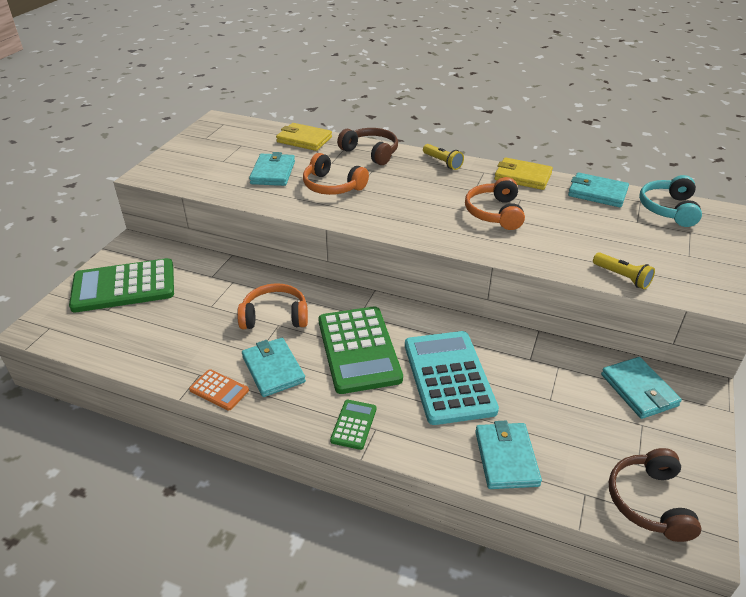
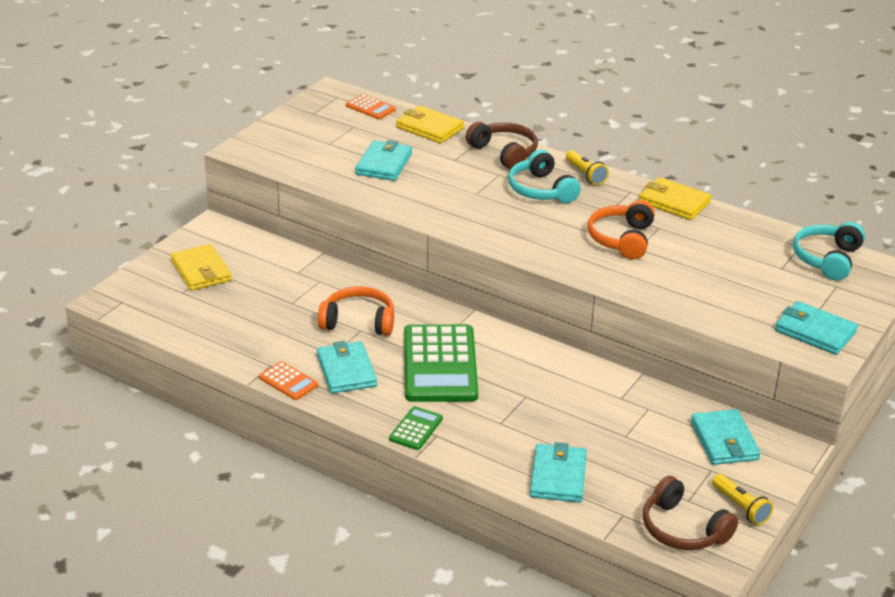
camera: 10 degrees right, 5 degrees down
green calculator [69,258,174,313] -> yellow wallet [171,244,232,291]
orange headphones [303,153,369,195] -> none
turquoise calculator [405,331,499,425] -> none
turquoise wallet [568,172,629,207] -> turquoise wallet moved to [775,301,858,355]
yellow flashlight [593,252,655,289] -> yellow flashlight moved to [712,474,773,525]
brown headphones [609,448,701,542] -> brown headphones turned 60 degrees counterclockwise [643,476,738,550]
none -> orange calculator [346,94,396,119]
none -> turquoise headphones [508,150,581,203]

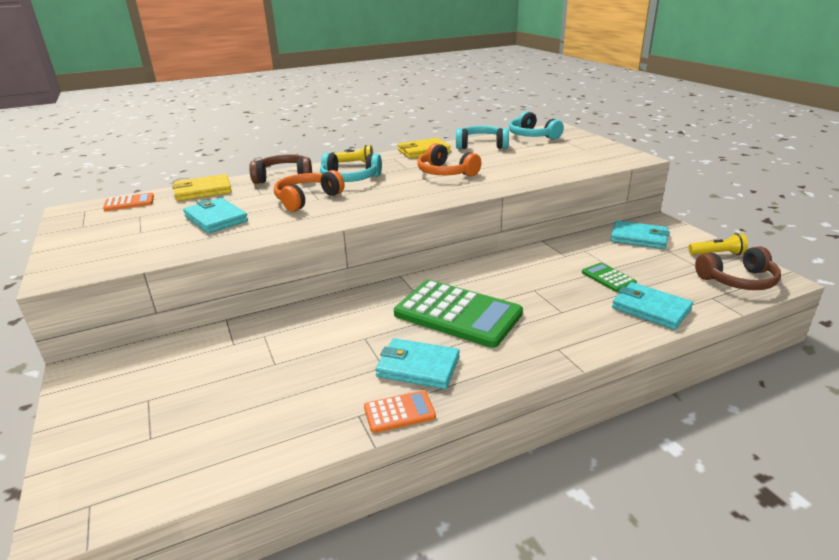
camera: 55 degrees left, 5 degrees down
yellow wallet [171,244,232,291] -> none
orange headphones [318,286,394,336] -> orange headphones moved to [274,170,345,212]
green calculator [389,406,443,450] -> green calculator moved to [582,263,637,292]
turquoise wallet [775,301,858,355] -> none
none -> turquoise headphones [456,126,509,149]

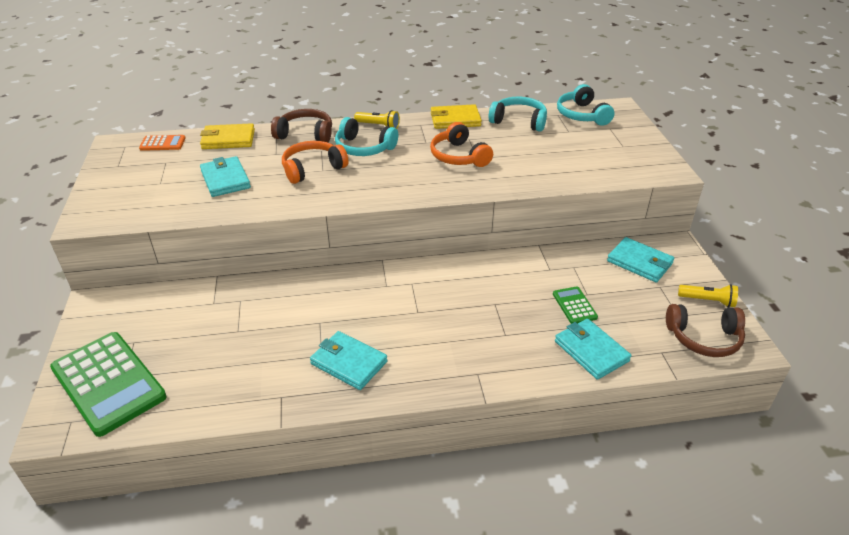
camera: 15 degrees right, 10 degrees up
orange calculator [364,390,436,433] -> none
green calculator [394,280,523,348] -> green calculator moved to [50,332,167,437]

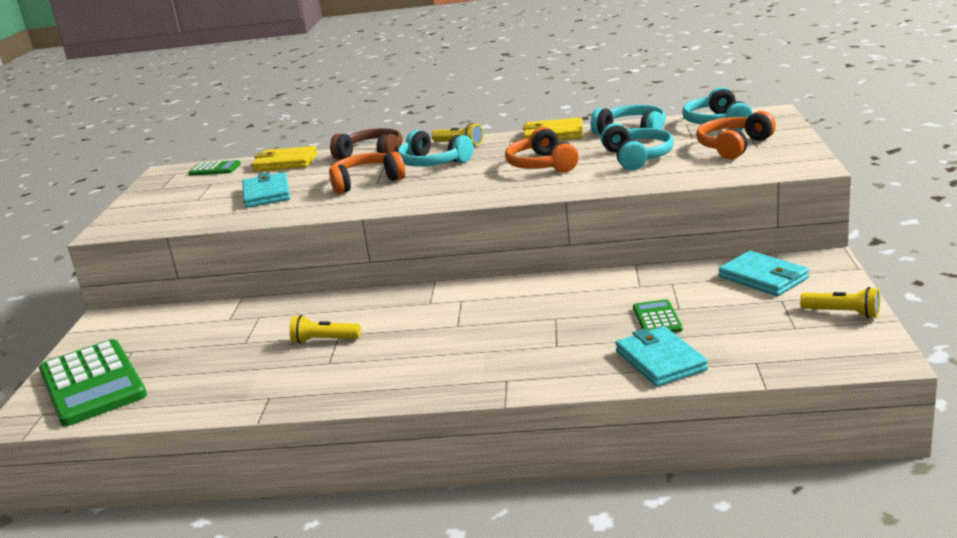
camera: 15 degrees right, 15 degrees down
orange calculator [139,135,186,151] -> green calculator [188,160,241,176]
turquoise wallet [310,331,387,390] -> none
brown headphones [666,304,745,357] -> none
none -> yellow flashlight [290,315,361,344]
none -> turquoise headphones [601,123,674,170]
none -> orange headphones [696,111,776,159]

